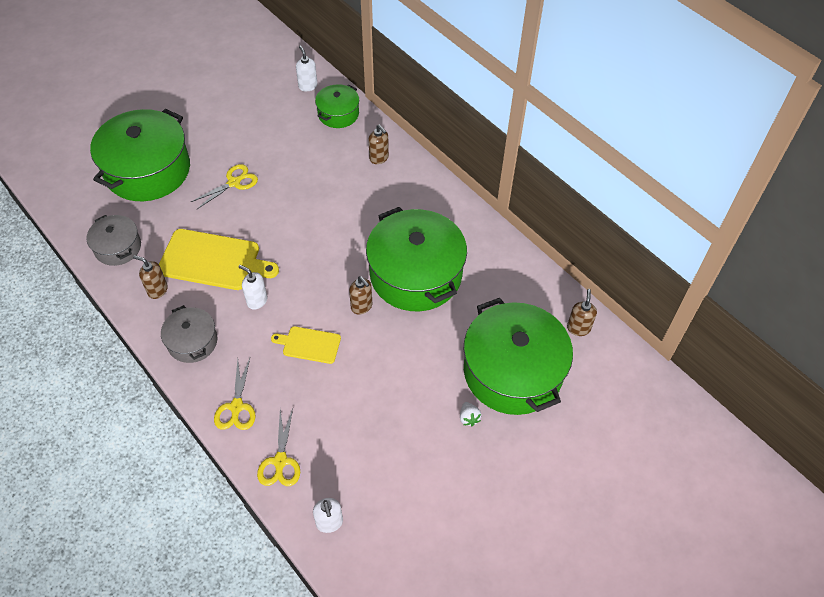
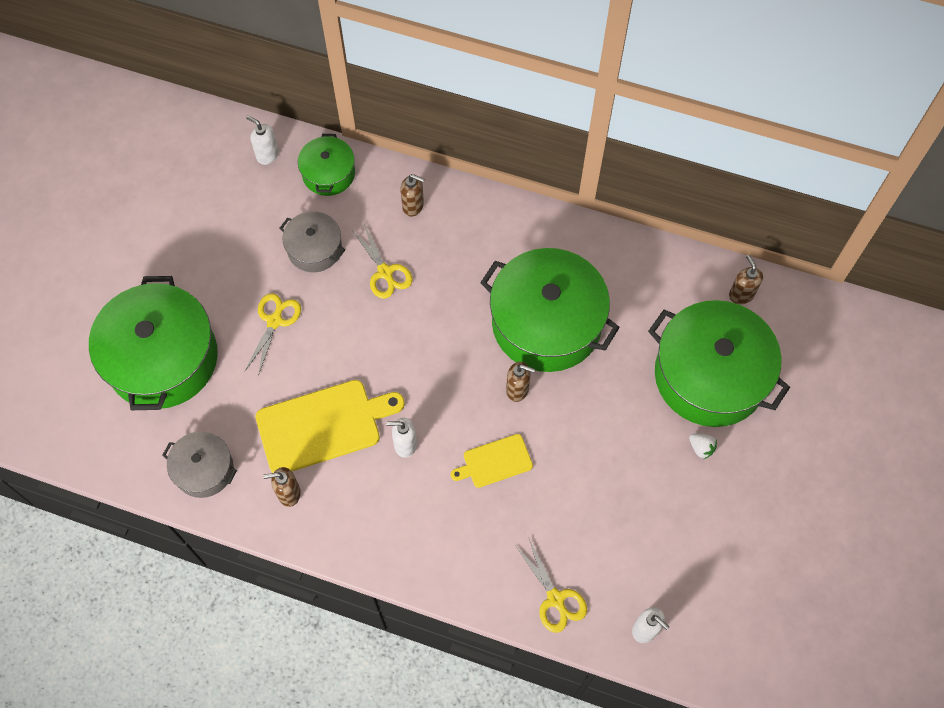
camera: 30 degrees left, 10 degrees up
grey pot [161,305,218,363] -> grey pot moved to [280,211,345,272]
yellow scissors [214,358,256,430] -> yellow scissors moved to [352,224,413,299]

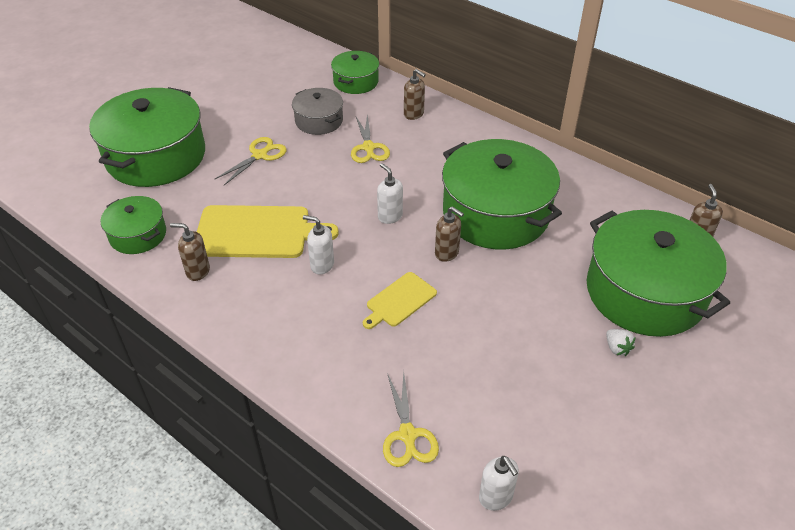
camera: 20 degrees right, 20 degrees down
grey pot [162,431,237,498] -> green pot [101,196,166,254]
white soap dispenser [246,115,279,165] -> white soap dispenser moved to [377,163,403,224]
yellow cutting board [451,434,533,488] -> yellow cutting board turned 45 degrees counterclockwise [363,272,437,329]

